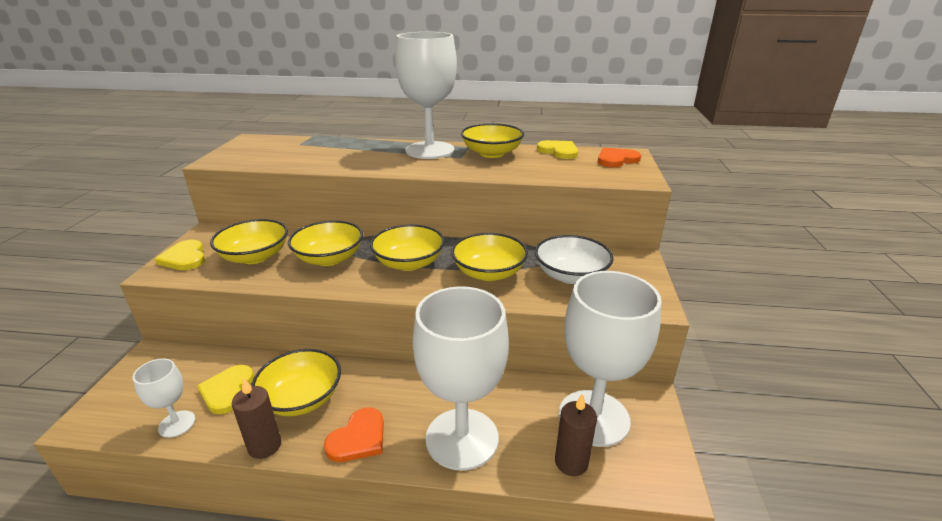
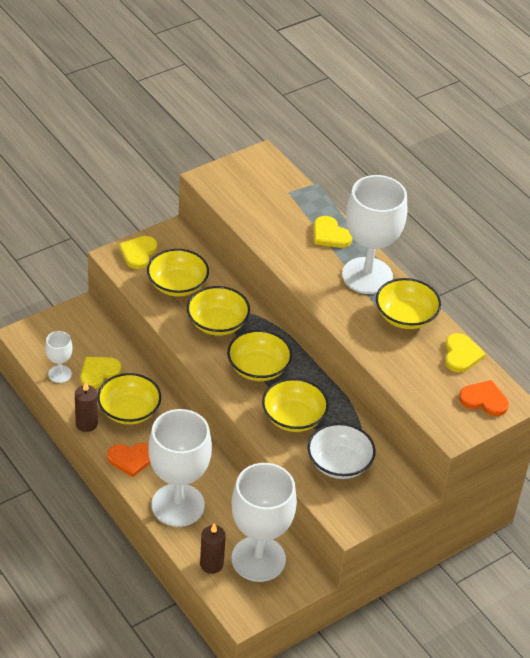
camera: 45 degrees right, 15 degrees up
none -> yellow heart [314,216,353,248]

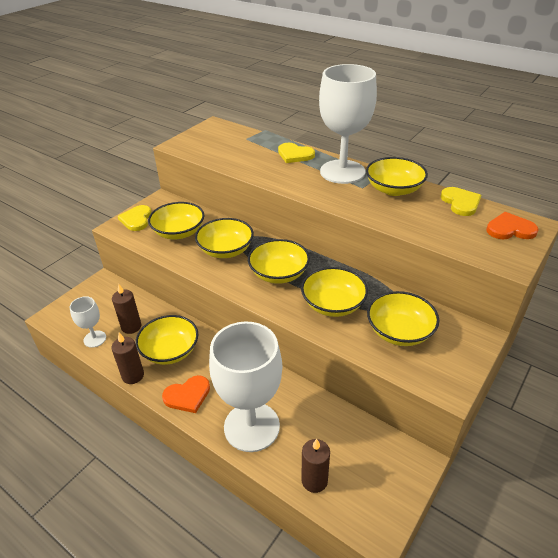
camera: 15 degrees left, 5 degrees down
yellow heart [80,357,122,388] -> brown candle [112,284,141,334]
white goblet [231,463,297,582] -> none
white bowl [307,423,376,479] -> yellow bowl [367,291,439,346]

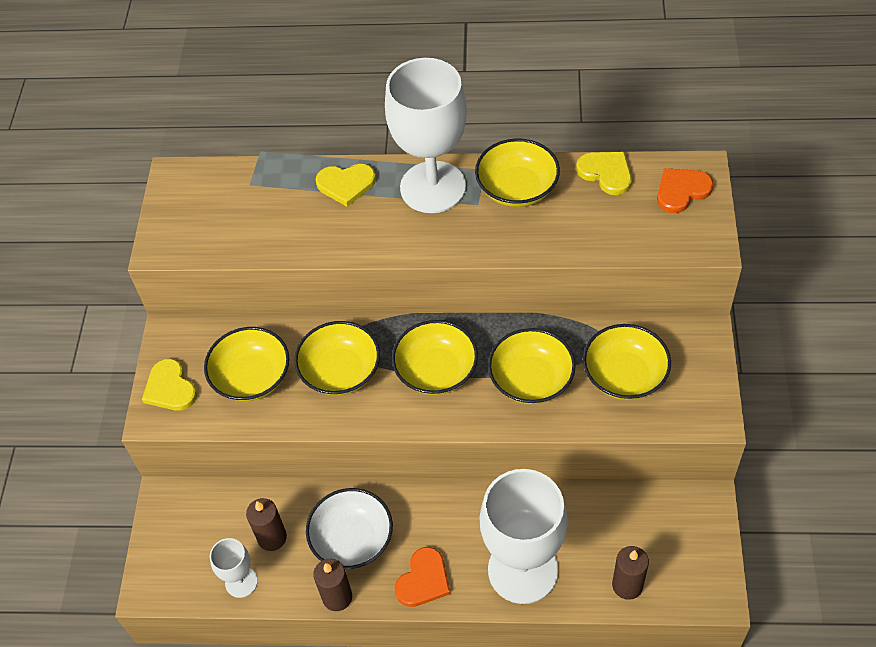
camera: 30 degrees left, 15 degrees up
yellow bowl [135,315,198,365] -> white bowl [306,488,393,569]

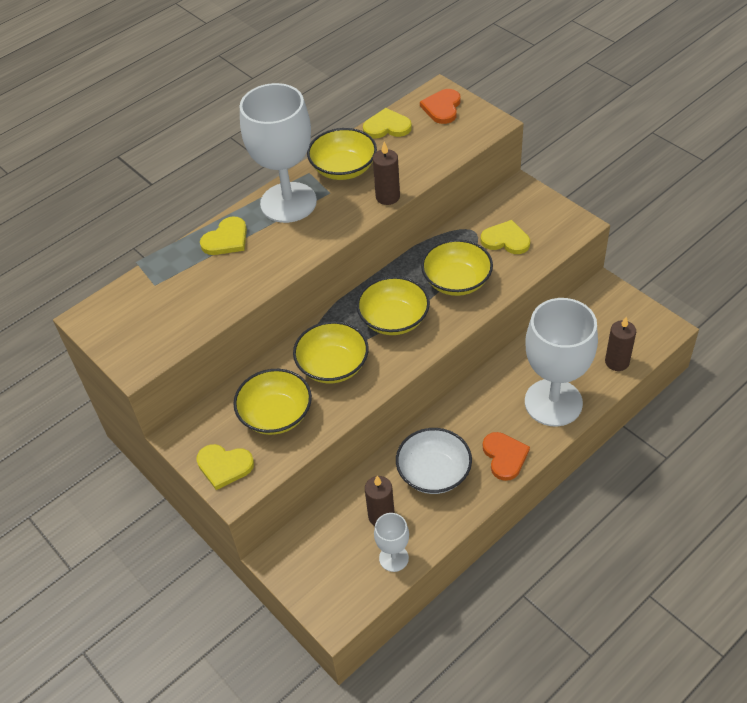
camera: 45 degrees left, 5 degrees down
brown candle [313,559,352,611] -> brown candle moved to [373,142,400,205]
yellow bowl [583,324,671,400] -> yellow heart [480,220,530,254]

